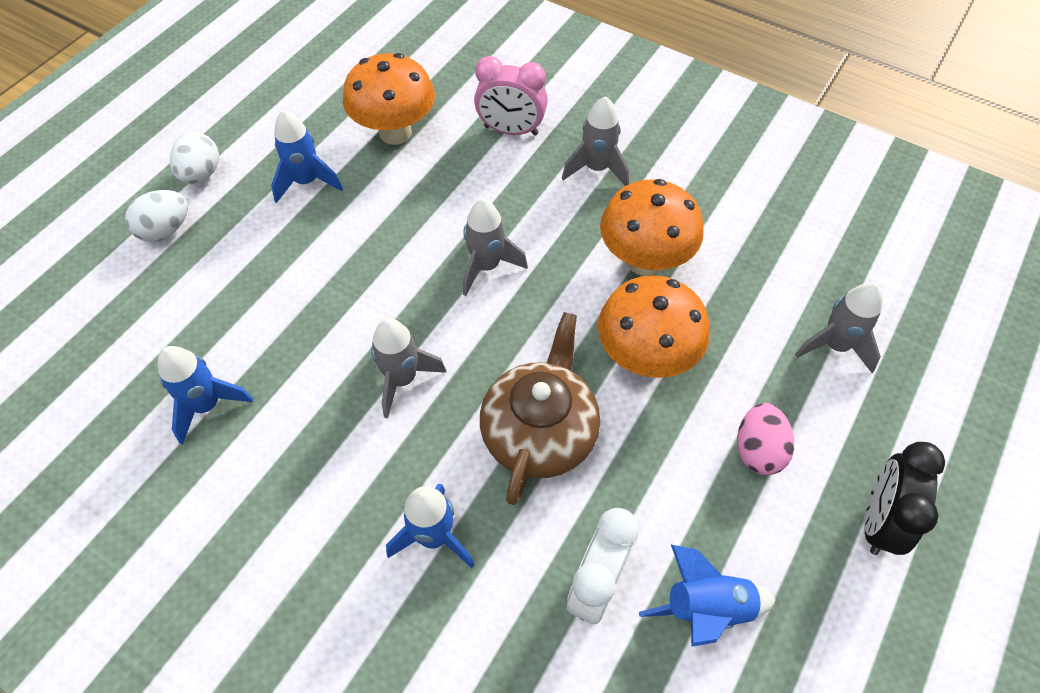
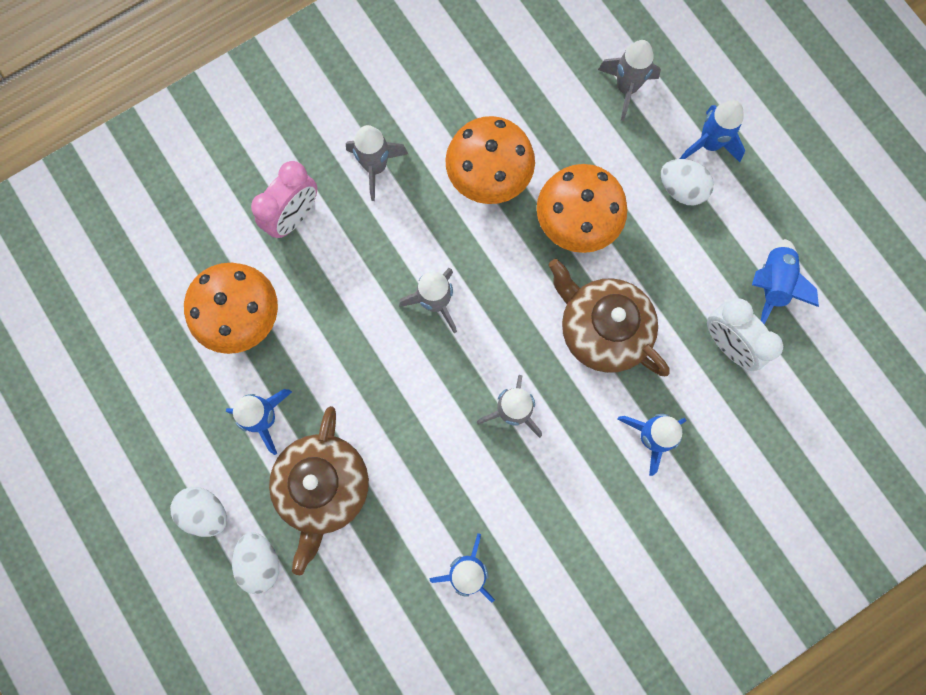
camera: 65 degrees left, 20 degrees up
pink egg [737,403,794,475] -> white egg [661,159,714,206]
black clock [864,442,945,555] -> none
none -> brown teapot [269,406,369,575]
none -> blue rocket [680,100,745,162]

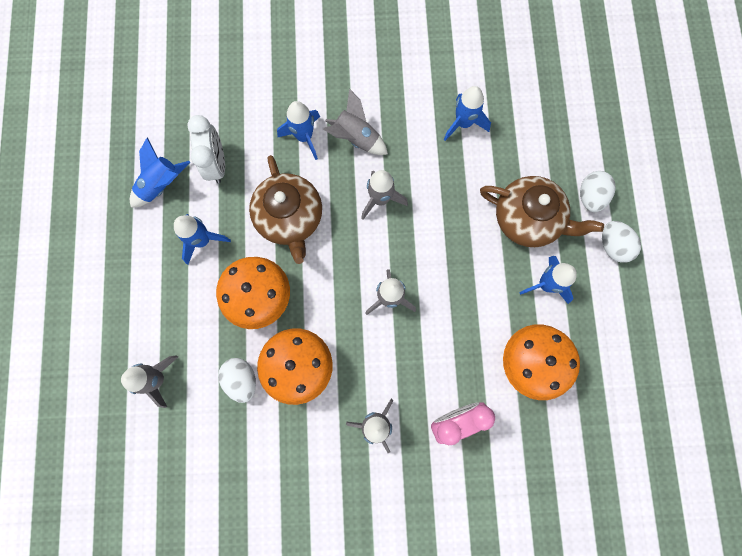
camera: 150 degrees left, 0 degrees up
brown teapot [269,406,369,575] -> brown teapot turned 75 degrees clockwise [480,176,604,247]
white egg [661,159,714,206] -> white egg moved to [218,358,256,403]
blue rocket [680,100,745,162] -> blue rocket moved to [174,214,231,265]
none -> grey rocket [323,89,388,155]

